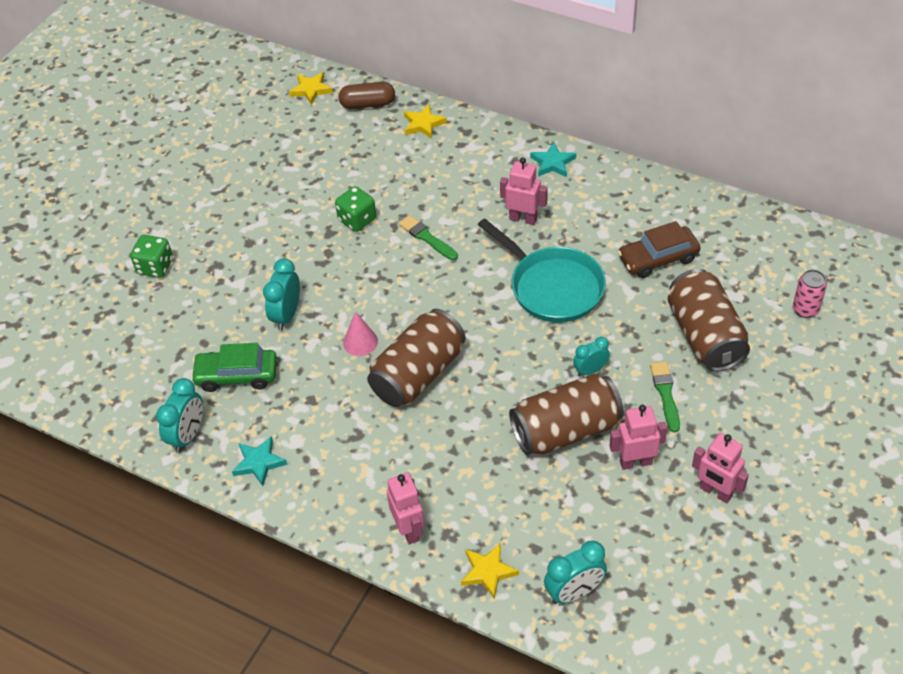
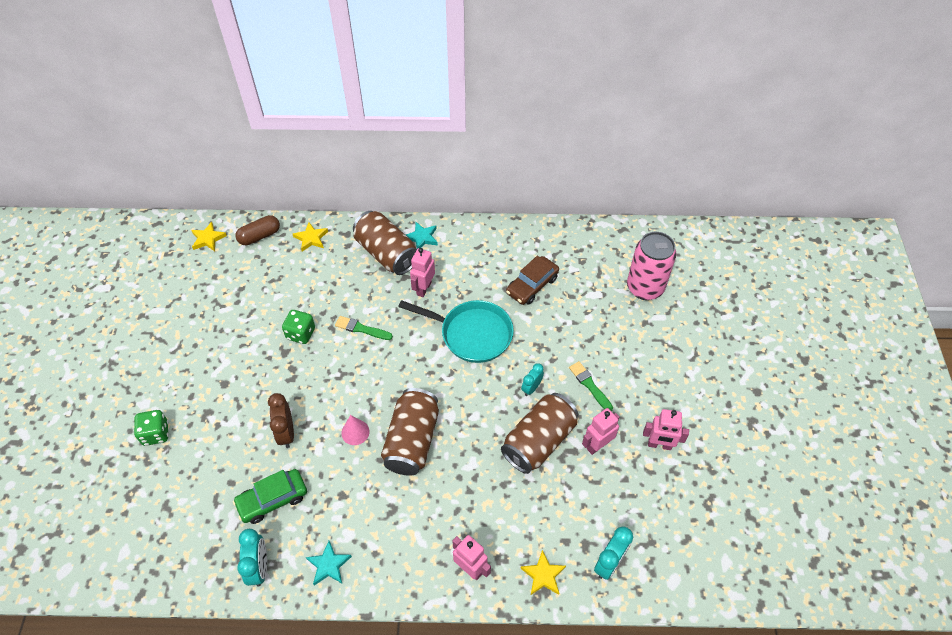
camera: 30 degrees left, 5 degrees up
turquoise clock [263,258,300,330] -> brown clock [268,393,294,448]
pink robot [500,157,548,225] -> pink robot turned 60 degrees counterclockwise [410,248,435,297]
brown can [668,269,750,372] -> brown can moved to [353,211,417,275]
pink can [793,270,827,318] -> pink can [627,232,676,300], size x2.00

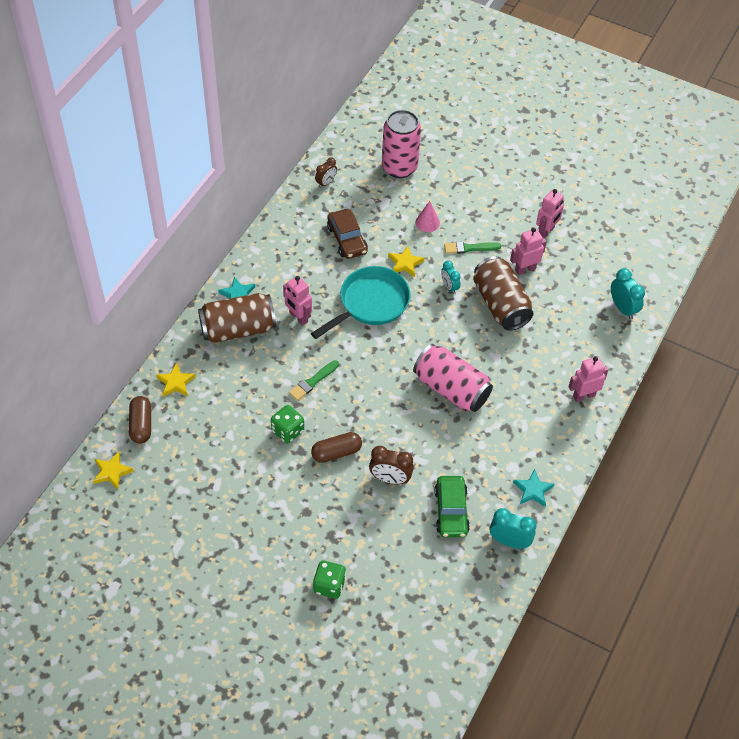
camera: 65 degrees left, 0 degrees up
pink cone [341,415,369,445] -> pink cone moved to [415,201,440,232]
brown can [381,388,439,476] -> pink can [413,344,493,412]
yellow star [520,550,566,595] -> yellow star moved to [388,246,424,277]
pink robot [582,408,619,455] -> pink robot turned 75 degrees clockwise [510,227,546,275]
none -> brown capsule [311,432,362,463]
none -> brown clock [315,158,337,188]

